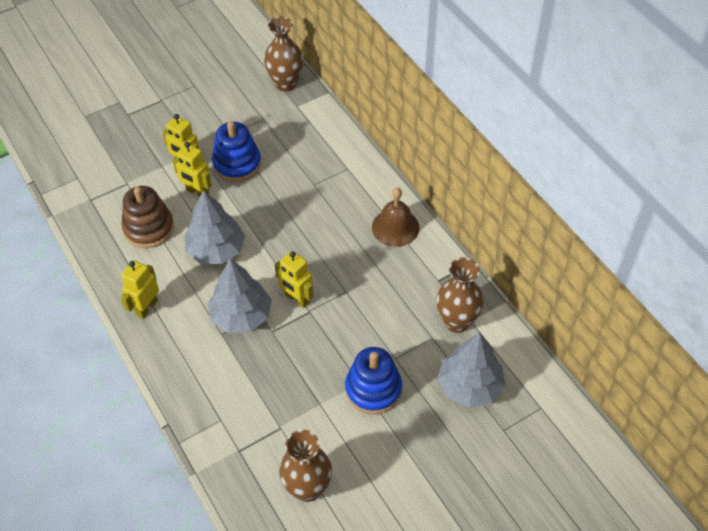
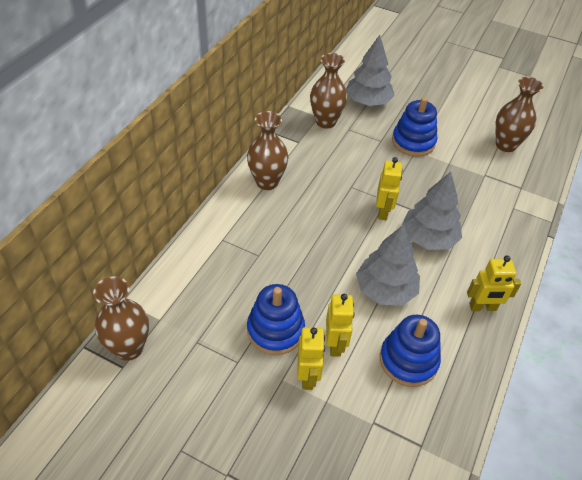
camera: 125 degrees left, 5 degrees down
brown stacking toy [121,186,174,248] -> blue stacking toy [380,315,441,387]
brown bell [372,188,419,247] -> brown vase [247,111,288,190]

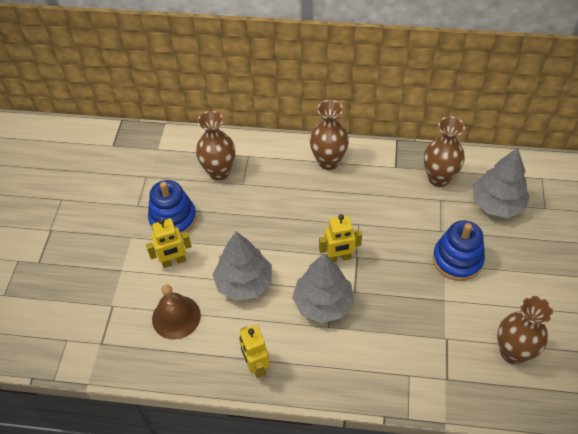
camera: 75 degrees right, 5 degrees up
brown vase [93,276,149,361] -> brown vase moved to [196,111,235,181]
yellow robot [297,327,325,390] -> none
blue stacking toy [380,315,441,387] -> brown bell [152,284,201,340]

